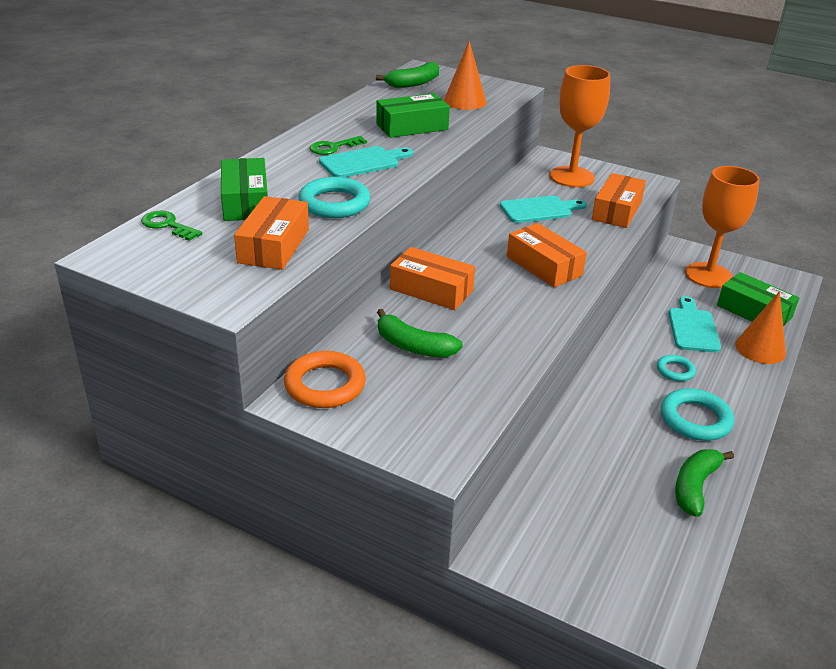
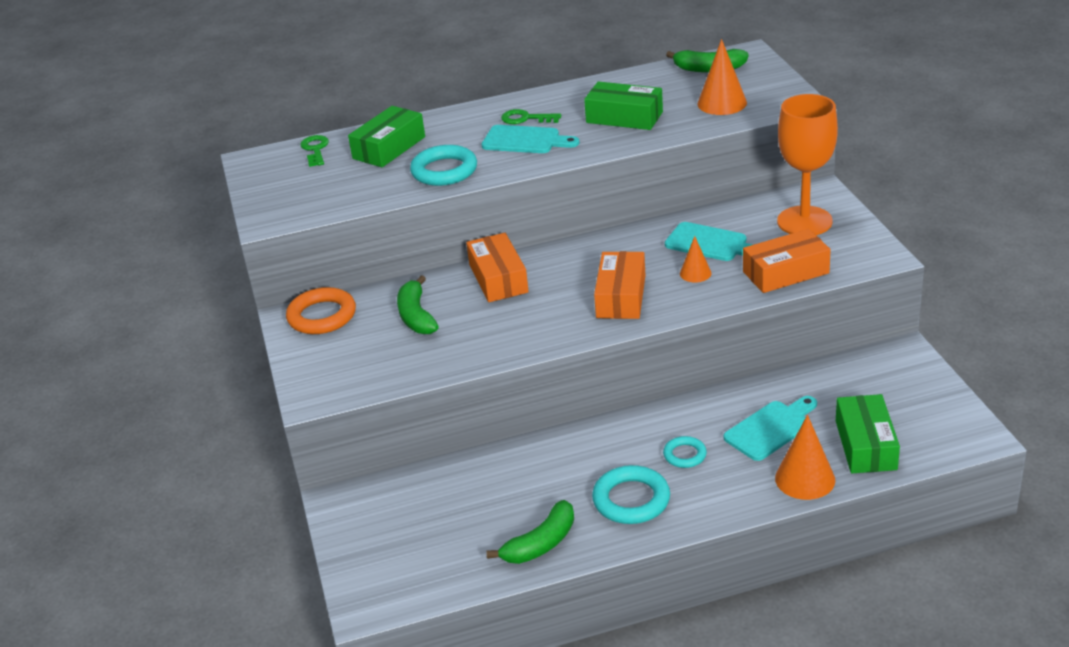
camera: 50 degrees right, 0 degrees up
orange box [234,196,309,270] -> none
green banana [675,449,734,517] -> green banana turned 150 degrees clockwise [486,500,574,564]
orange goblet [685,166,760,288] -> none
none -> orange cone [680,236,711,283]

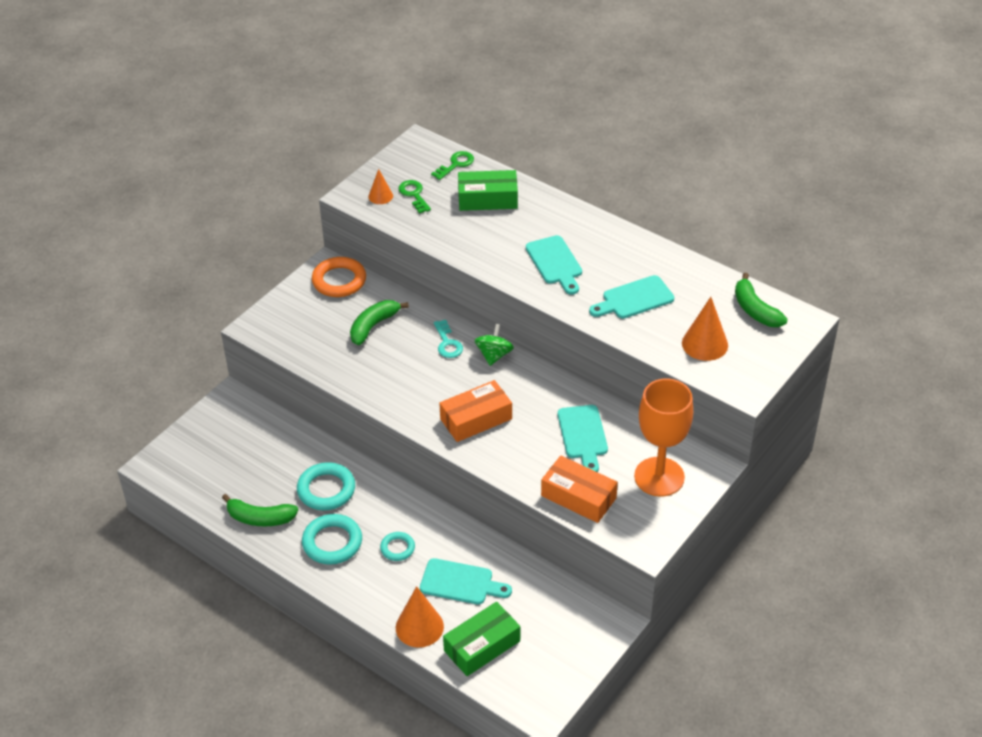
camera: 50 degrees right, 10 degrees up
turquoise ring [410,145,477,186] -> turquoise ring moved to [297,462,355,510]
orange box [466,233,529,302] -> turquoise key [434,320,463,358]
green key [501,109,561,124] -> green key moved to [398,180,431,214]
green box [584,82,663,130] -> turquoise cutting board [589,275,674,319]
orange cone [680,236,711,283] -> orange cone moved to [368,169,393,204]
none -> green spinning top [474,324,514,366]

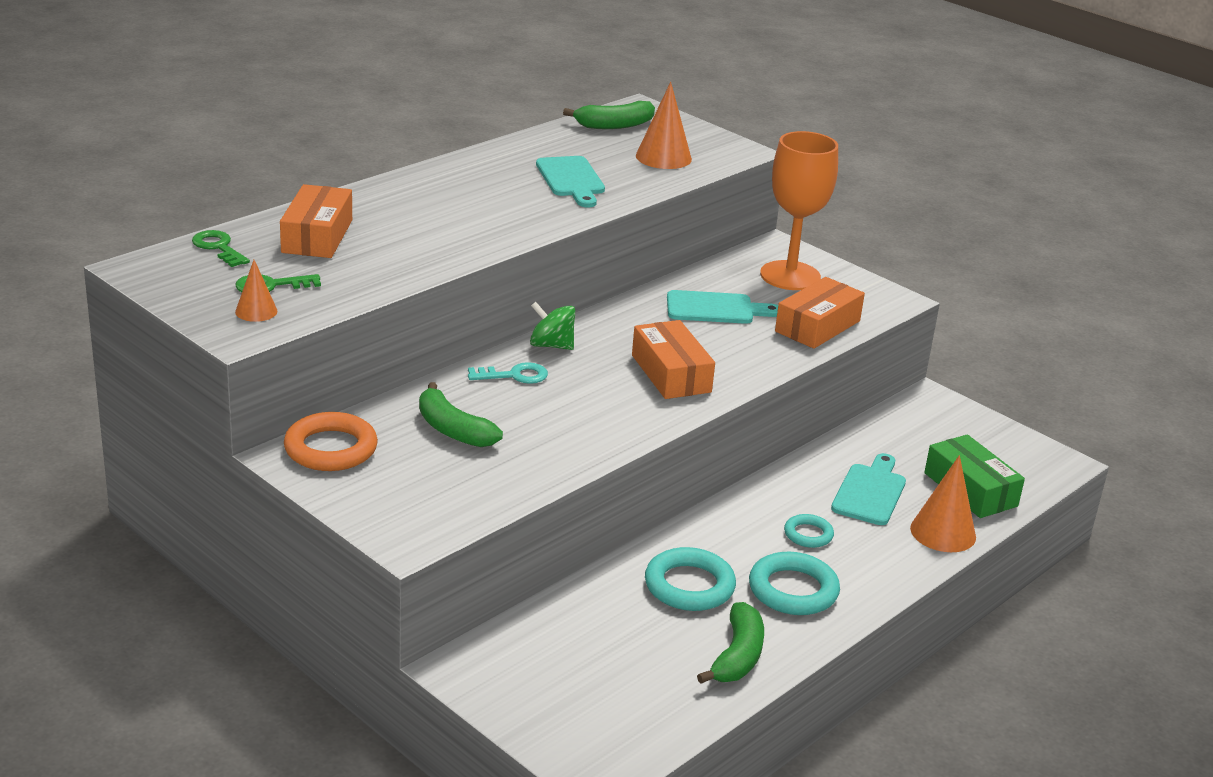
camera: 85 degrees left, 15 degrees down
green box [458,170,518,211] -> orange box [280,184,352,258]
turquoise cutting board [526,235,582,295] -> none

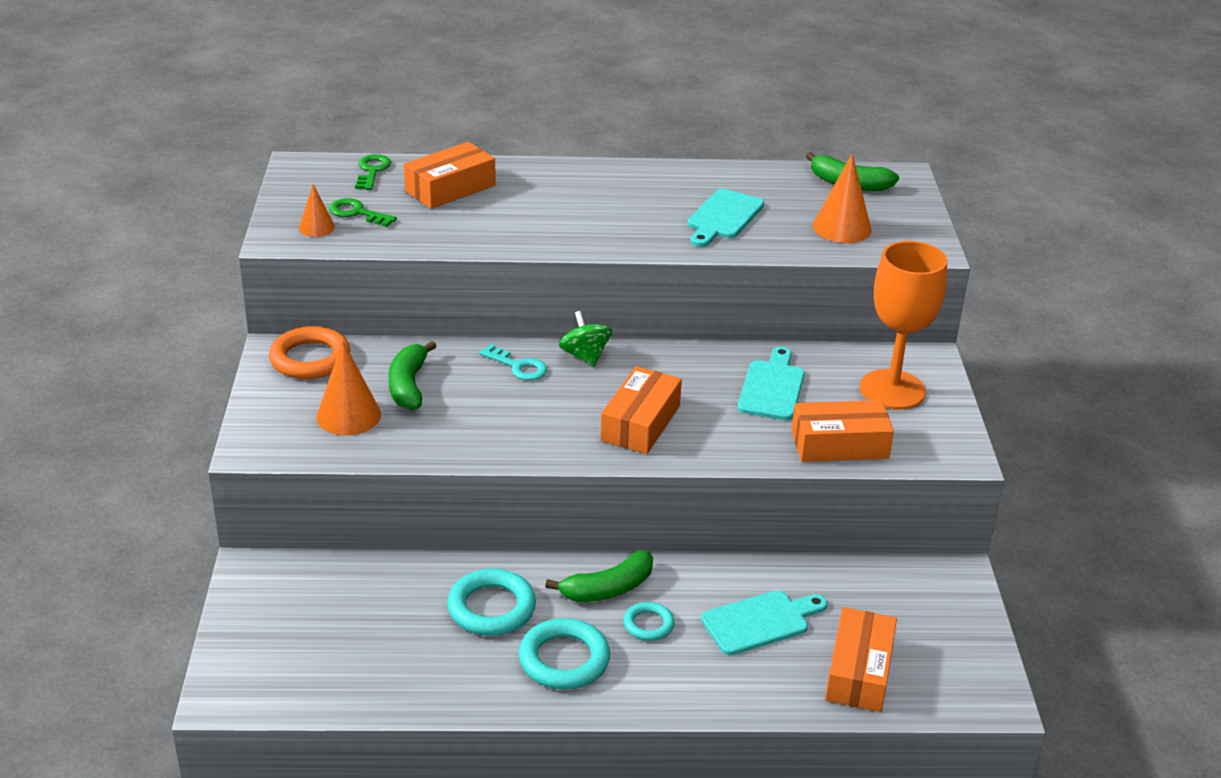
camera: 45 degrees right, 5 degrees up
turquoise cutting board [667,290,778,324] -> turquoise cutting board turned 120 degrees counterclockwise [738,347,804,420]
green banana [697,602,764,684] -> green banana moved to [545,550,653,602]
orange cone [910,455,976,552] -> orange cone moved to [316,341,381,435]
green box [924,434,1025,518] -> orange box [825,607,897,712]

